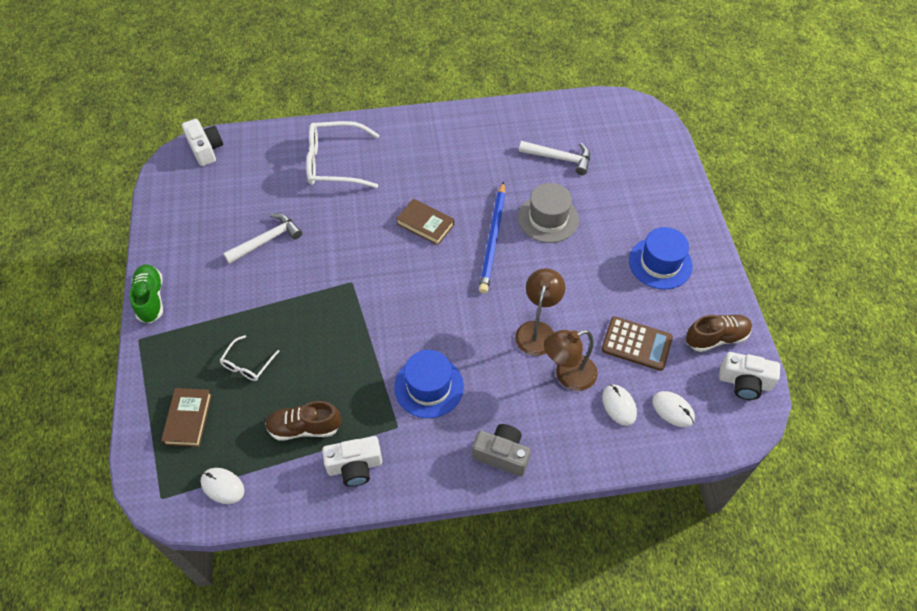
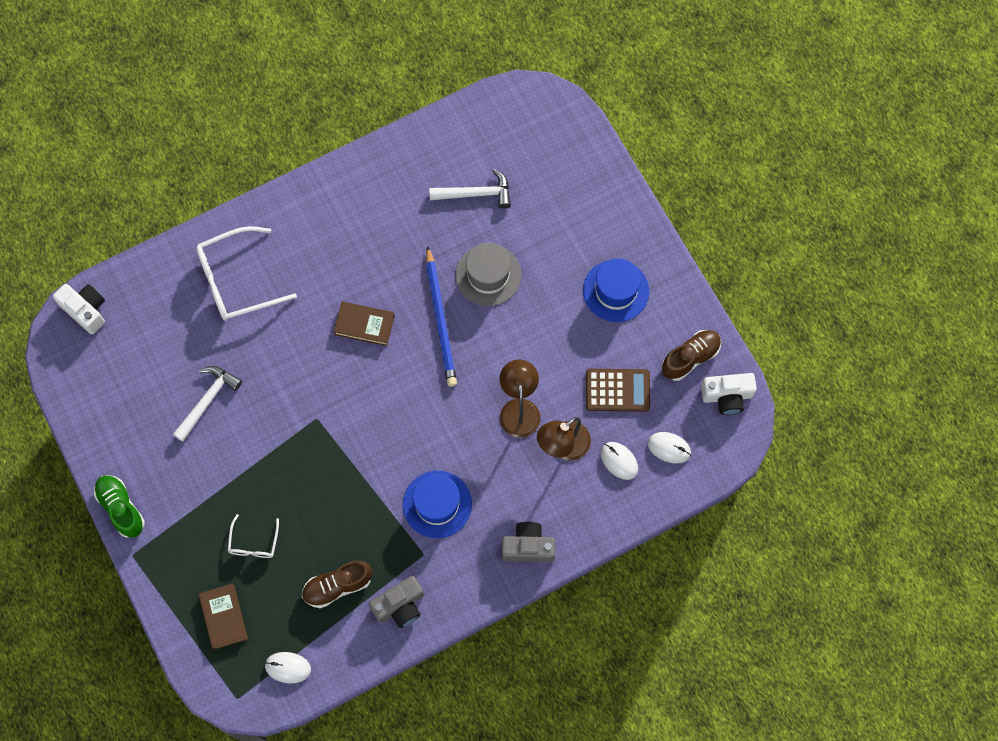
camera: 20 degrees left, 15 degrees up
white camera [322,436,382,487] -> grey camera [369,576,424,628]

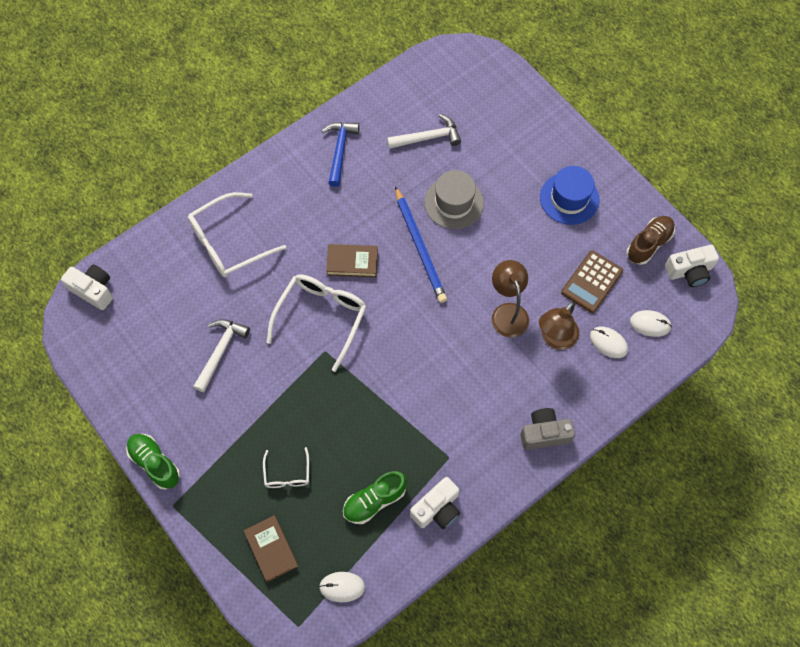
camera: 10 degrees left, 5 degrees down
brown shoe [302,561,372,608] -> green shoe [343,471,407,524]
grey camera [369,576,424,628] -> white camera [410,477,460,529]
blue hat [403,471,472,538] -> none
brown calculator [586,369,650,412] -> brown calculator turned 135 degrees clockwise [561,250,623,313]
none -> white glasses [266,274,367,372]
none -> blue hammer [322,122,359,187]

